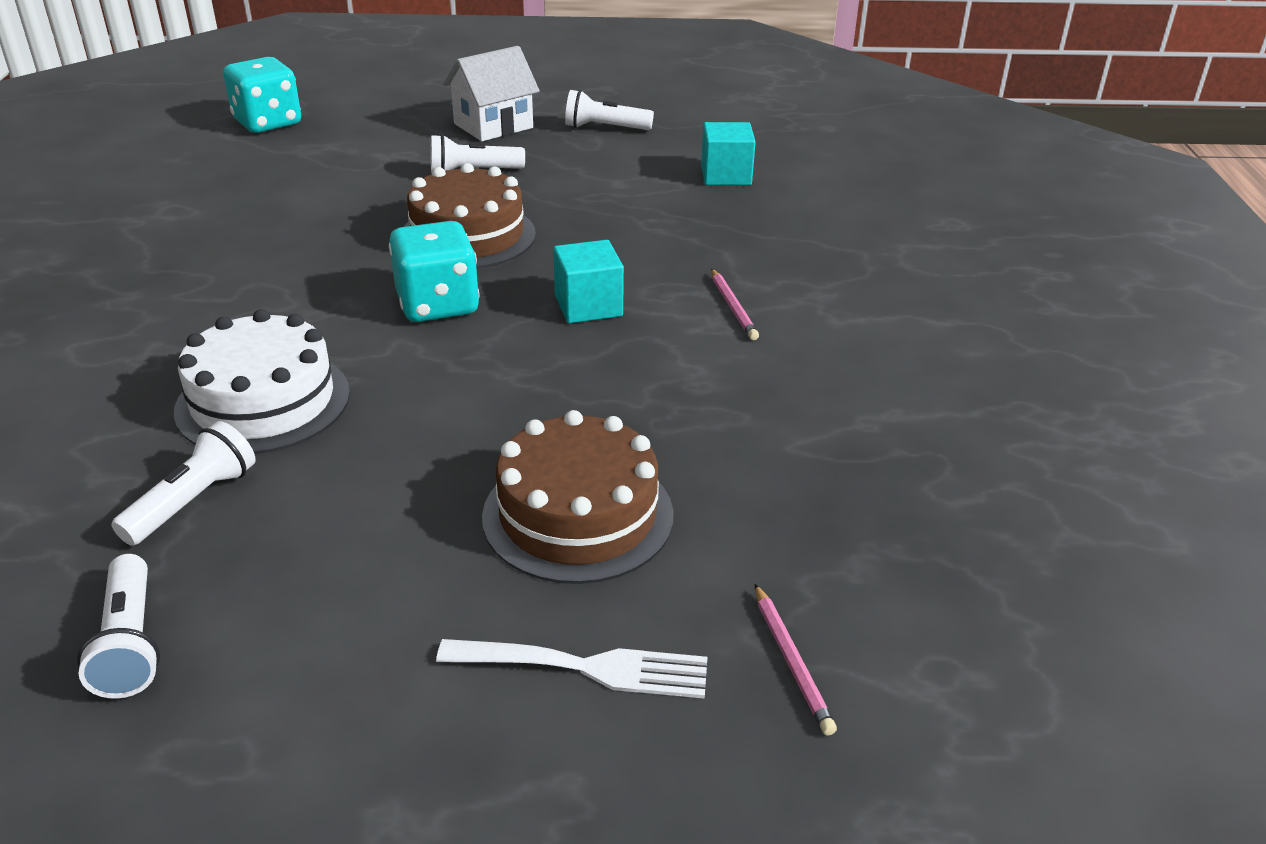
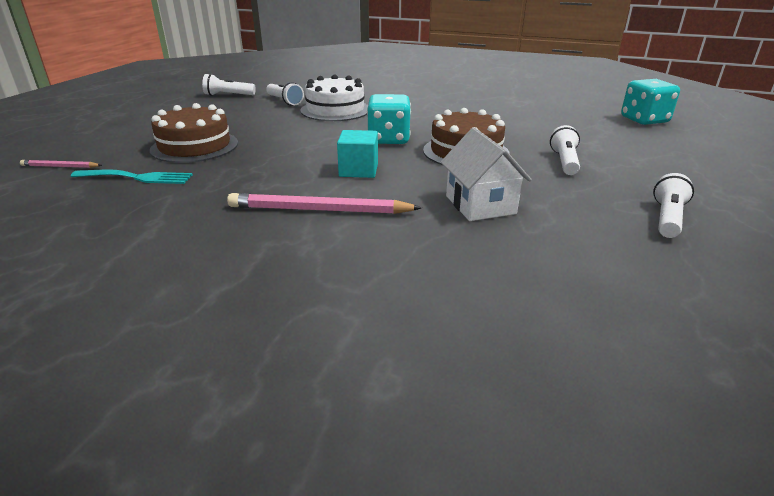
camera: 110 degrees right, 5 degrees down
white fork [436,639,708,699] -> none
white house [443,46,540,141] -> white house moved to [441,127,532,221]
turquoise cube [701,122,756,185] -> none
pink pencil [711,269,759,340] -> pink pencil [227,193,422,214], size x1.97
none -> turquoise fork [71,170,193,184]

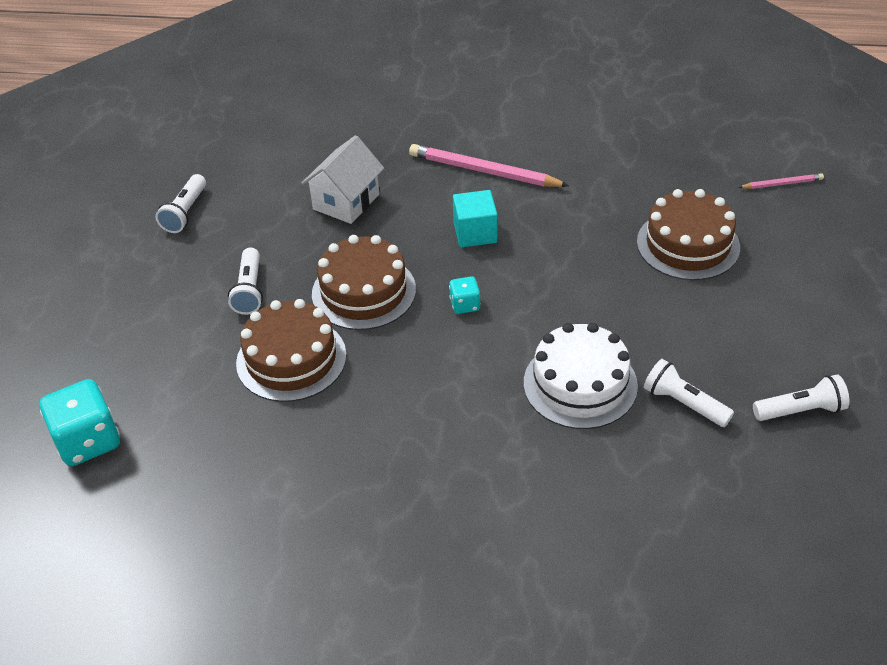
camera: 170 degrees right, 15 degrees up
turquoise fork [71,170,193,184] -> none
pink pencil [227,193,422,214] -> pink pencil turned 150 degrees counterclockwise [409,144,569,187]
turquoise dice [367,94,411,144] -> turquoise dice [449,276,481,314], size x0.51
white house [441,127,532,221] -> white house turned 60 degrees clockwise [301,135,384,224]
none -> brown cake [236,299,347,402]

